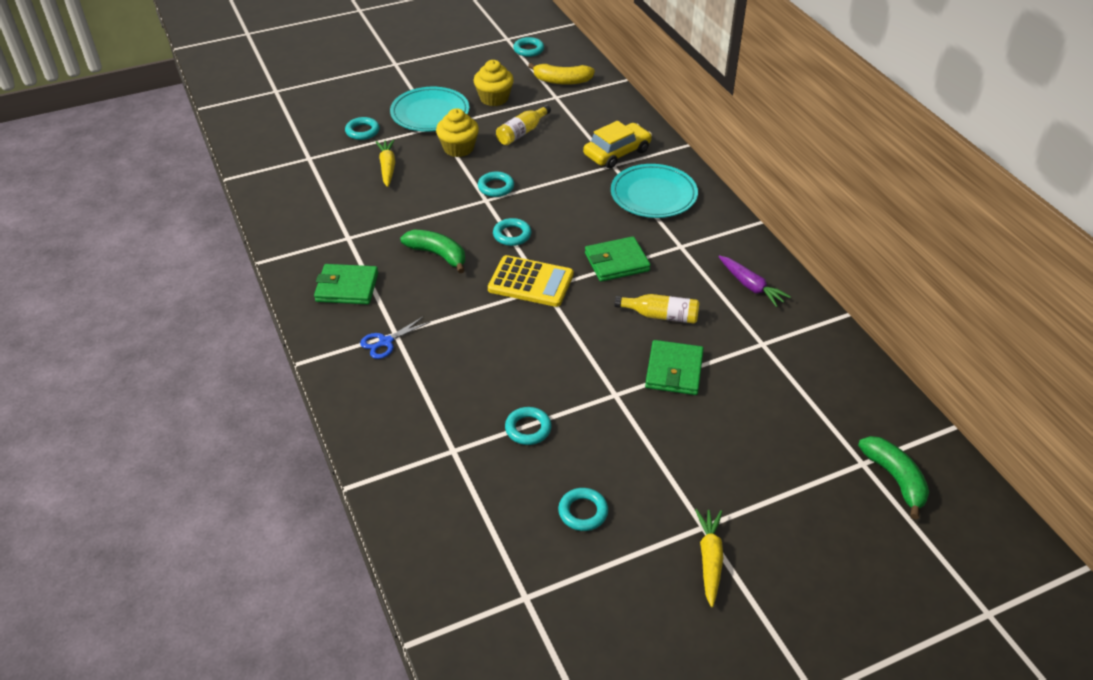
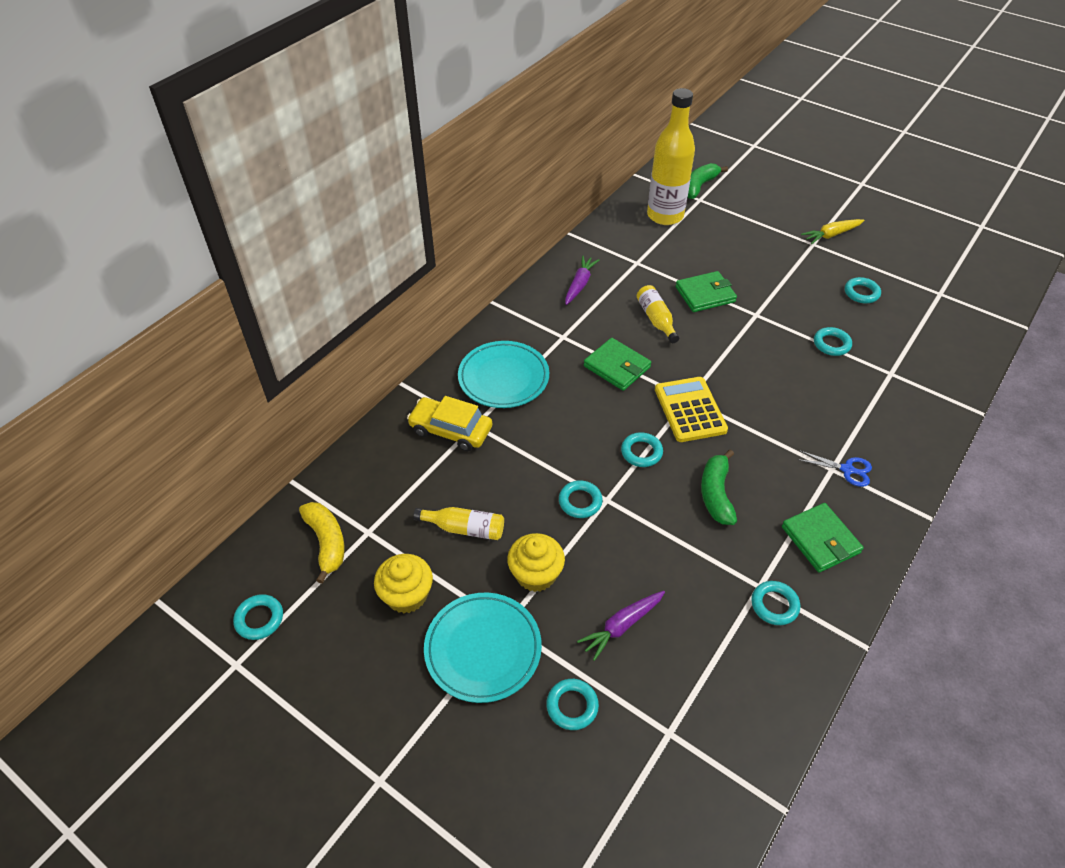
camera: 120 degrees left, 5 degrees up
yellow carrot [376,140,395,187] -> purple carrot [577,591,665,661]
none -> yellow bottle [647,88,695,225]
none -> turquoise ring [751,581,800,625]

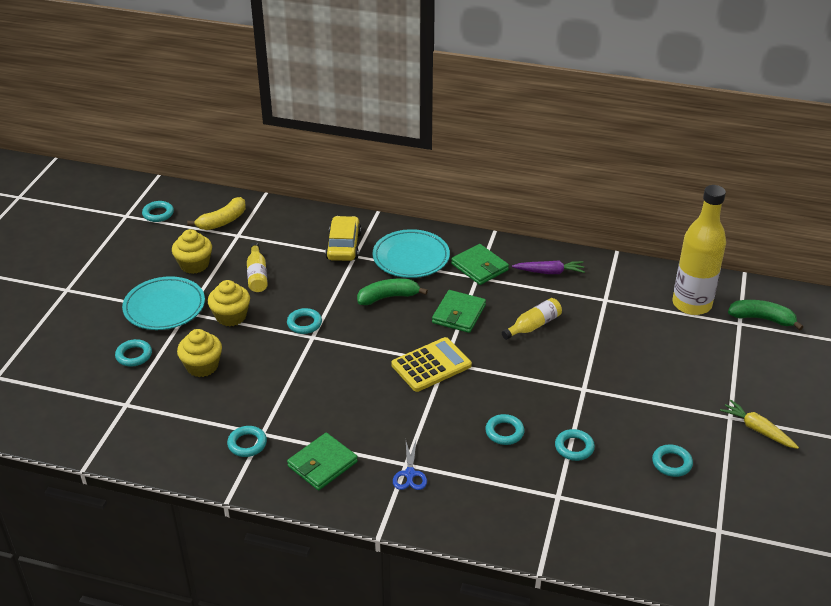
camera: 70 degrees right, 10 degrees down
purple carrot [577,591,665,661] -> yellow cupcake [177,329,222,377]
turquoise ring [621,432,663,467] -> turquoise ring moved to [485,414,525,445]
green wallet [675,271,737,312] -> green wallet moved to [451,244,509,285]
green banana [701,450,737,525] -> green banana moved to [357,279,428,305]

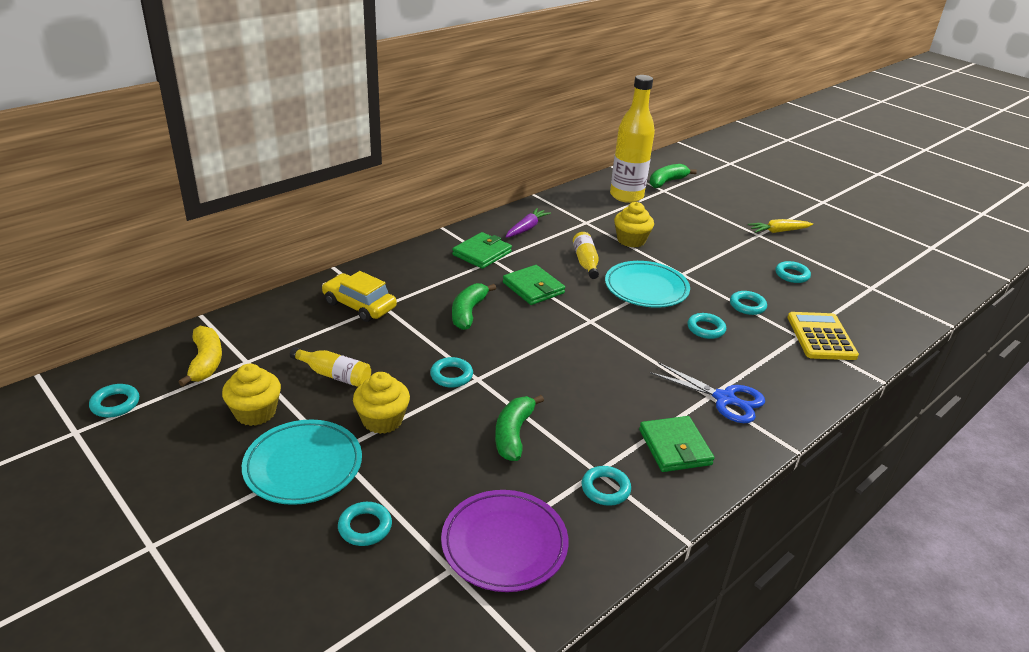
camera: 60 degrees left, 5 degrees down
yellow cupcake [177,329,222,377] -> yellow cupcake moved to [614,202,654,247]
turquoise plate [373,229,450,278] -> turquoise plate moved to [605,261,690,308]
yellow calculator [391,337,472,392] -> yellow calculator moved to [787,312,859,360]
blue scissors [393,441,427,490] -> blue scissors [650,362,765,423], size x1.56
green wallet [451,244,509,285] -> green wallet turned 45 degrees counterclockwise [452,232,512,269]
none -> purple plate [441,490,568,592]
none -> green banana [495,395,544,461]

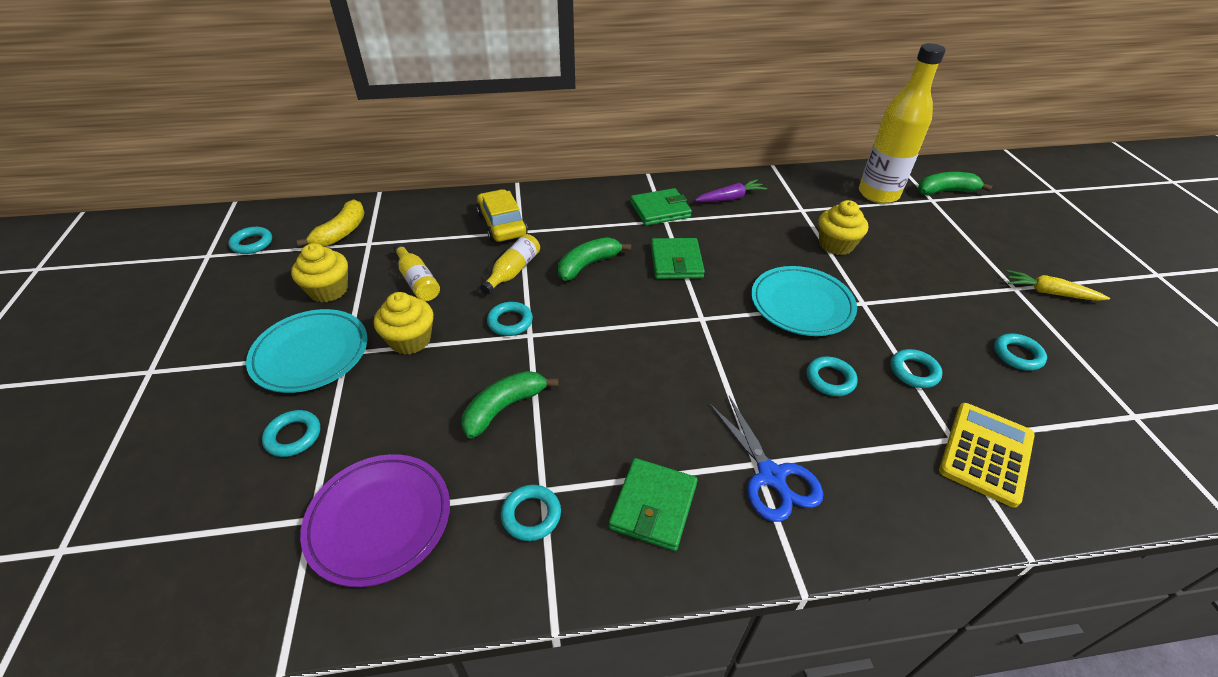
camera: 35 degrees right, 10 degrees up
yellow bottle [573,232,599,279] -> yellow bottle moved to [480,234,540,294]

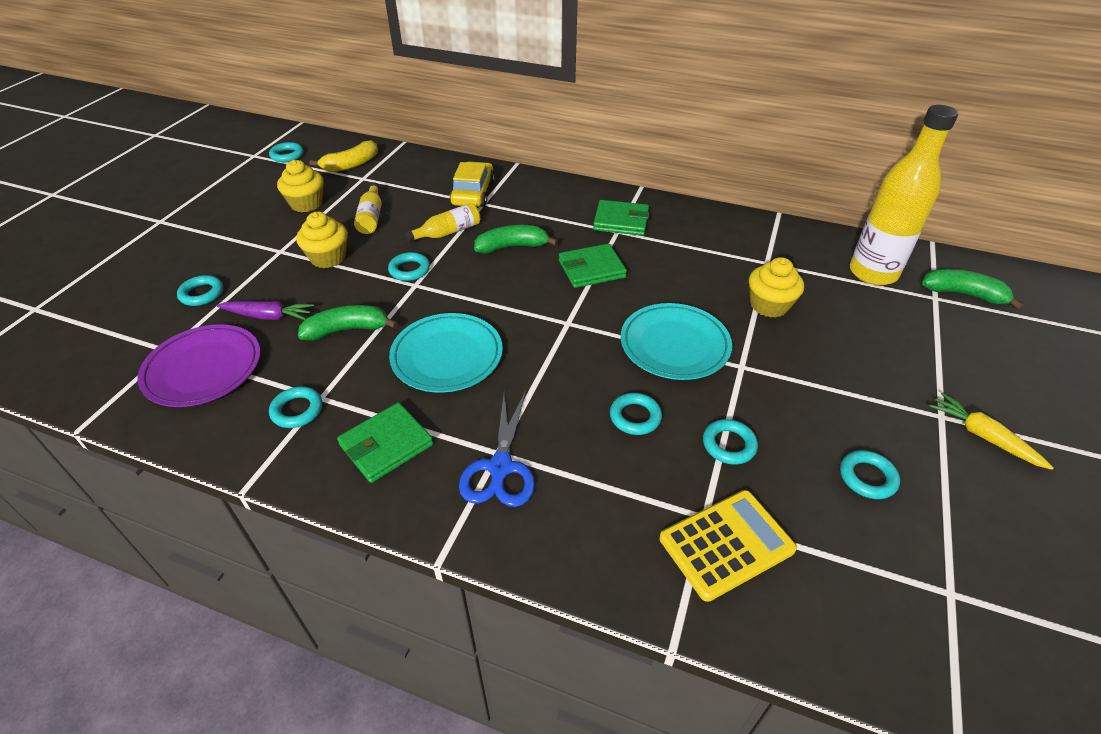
camera: 30 degrees right, 0 degrees up
turquoise plate [246,309,368,393] -> turquoise plate moved to [389,313,503,393]
green wallet [651,238,705,279] -> green wallet turned 45 degrees clockwise [559,244,627,288]
purple carrot [695,179,767,202] -> purple carrot moved to [217,301,314,320]

